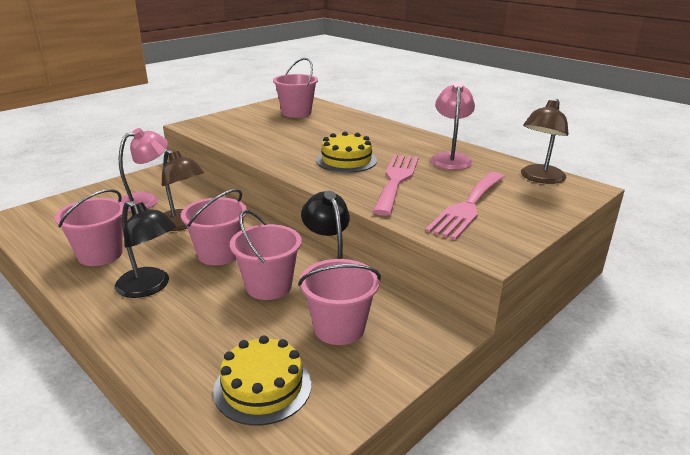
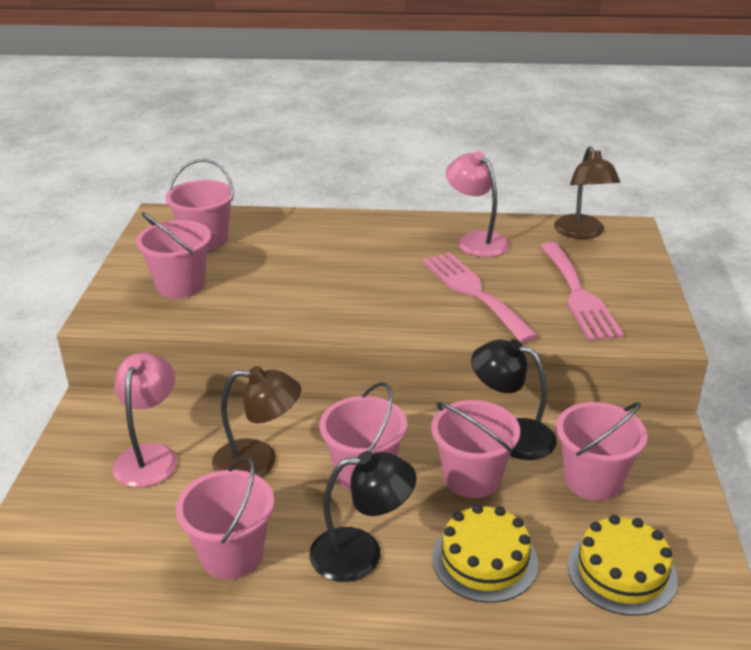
camera: 40 degrees left, 5 degrees up
yellow cake [316,132,377,173] -> yellow cake moved to [432,504,538,603]
none -> pink bucket [136,212,211,298]

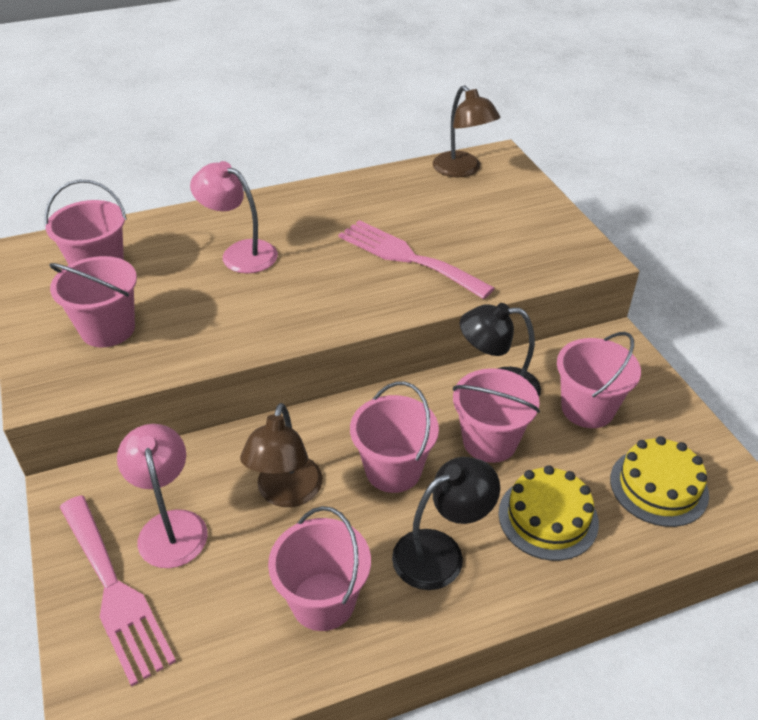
camera: 25 degrees left, 10 degrees up
brown lamp [212,366,301,477] -> brown lamp turned 120 degrees clockwise [240,403,323,507]
pink lamp [446,151,510,257] -> pink lamp moved to [190,161,278,273]
pink fork [540,242,624,341] -> pink fork moved to [60,495,176,687]

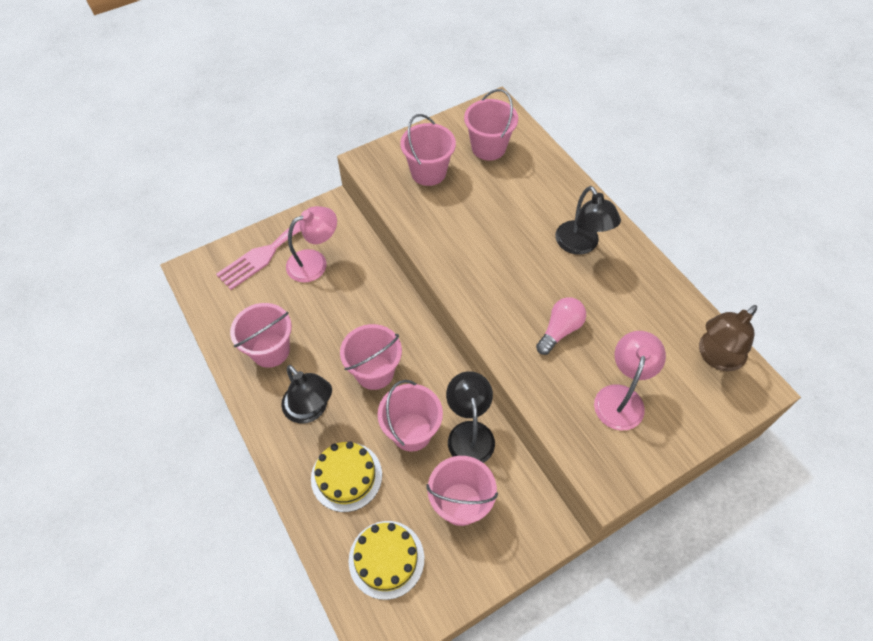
camera: 80 degrees right, 15 degrees up
pink lamp [190,161,278,273] -> pink lamp moved to [594,331,666,431]
brown lamp [240,403,323,507] -> none
pink fork [339,220,495,299] -> pink light bulb [536,297,586,355]
none -> black lamp [555,186,621,255]

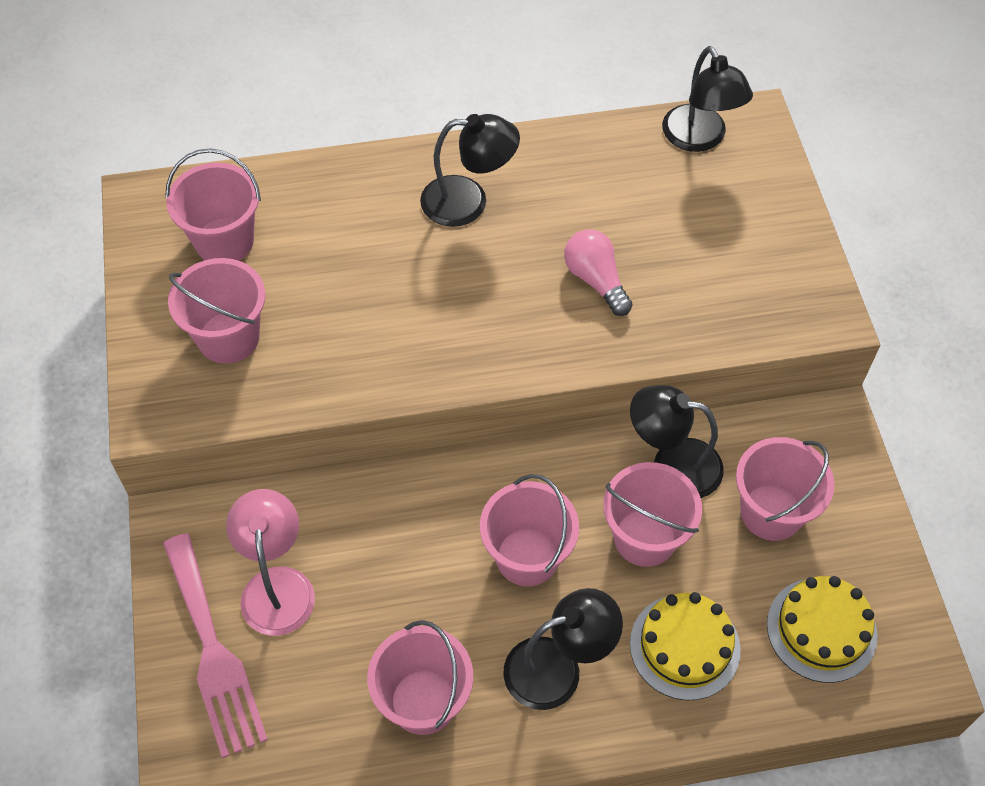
camera: 70 degrees left, 0 degrees up
pink lamp [594,331,666,431] -> none
brown lamp [699,305,757,371] -> black lamp [662,46,753,152]

